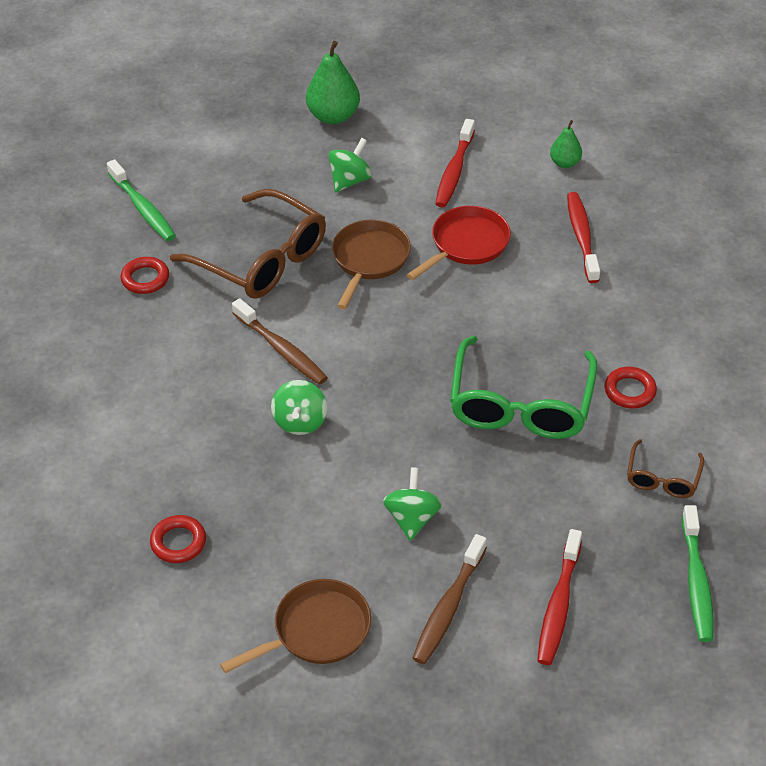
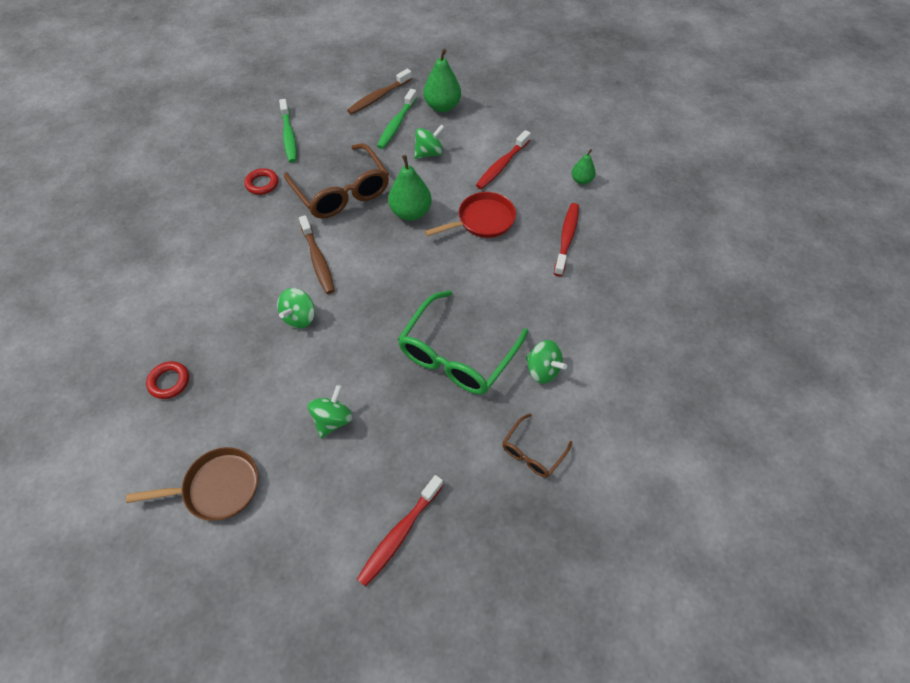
camera: 20 degrees right, 10 degrees up
brown pan [332,220,411,309] -> green pear [388,155,432,221]
brown toothbrush [412,534,487,664] -> brown toothbrush moved to [347,69,412,115]
red ring [604,367,657,409] -> green spinning top [526,340,567,384]
green toothbrush [682,505,714,642] -> green toothbrush moved to [377,89,417,149]

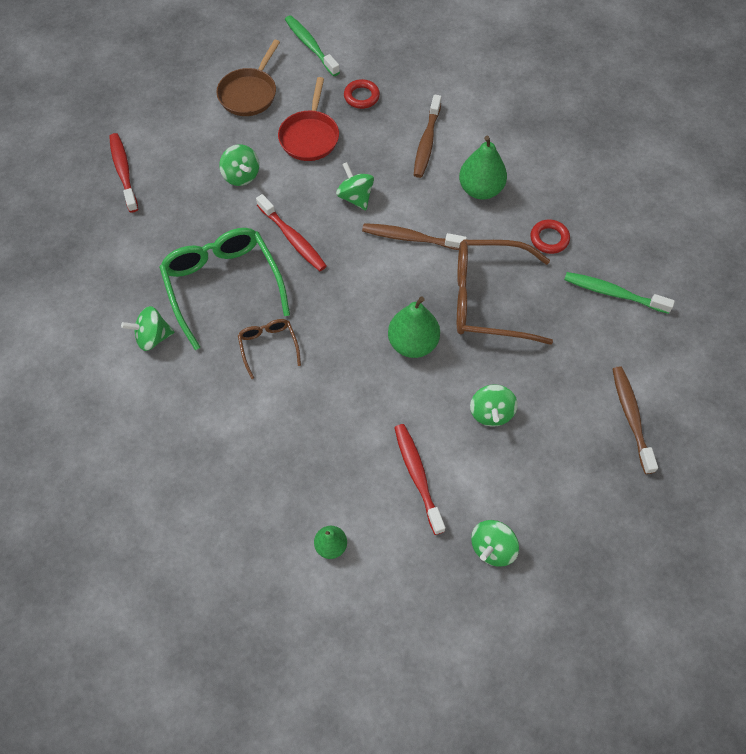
camera: 125 degrees right, 5 degrees up
green toothbrush [377,89,417,149] -> green toothbrush moved to [285,15,340,76]
green pear [423,49,461,112] -> green pear moved to [459,136,507,200]
red pan [425,192,516,238] -> red pan moved to [278,77,339,161]
brown glasses [502,413,572,477] -> brown glasses moved to [238,319,301,379]
red toothbrush [554,203,579,276] -> red toothbrush moved to [256,194,327,271]
none -> brown toothbrush [414,95,441,178]
none -> green spinning top [471,520,519,567]

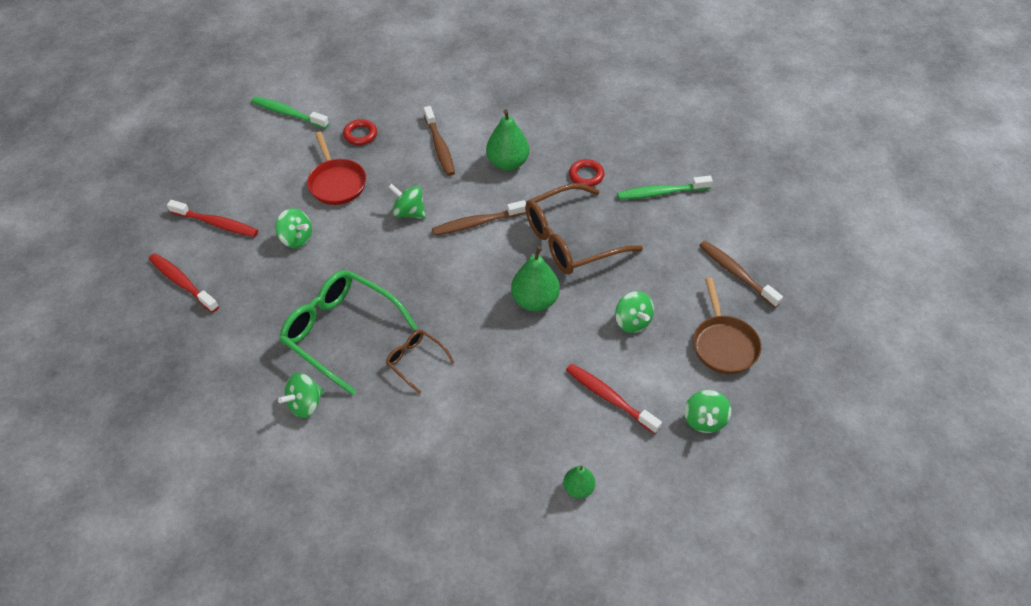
camera: 30 degrees left, 10 degrees down
brown pan [216,40,280,116] -> brown pan moved to [693,278,761,374]
red toothbrush [256,194,327,271] -> red toothbrush moved to [167,200,258,237]

